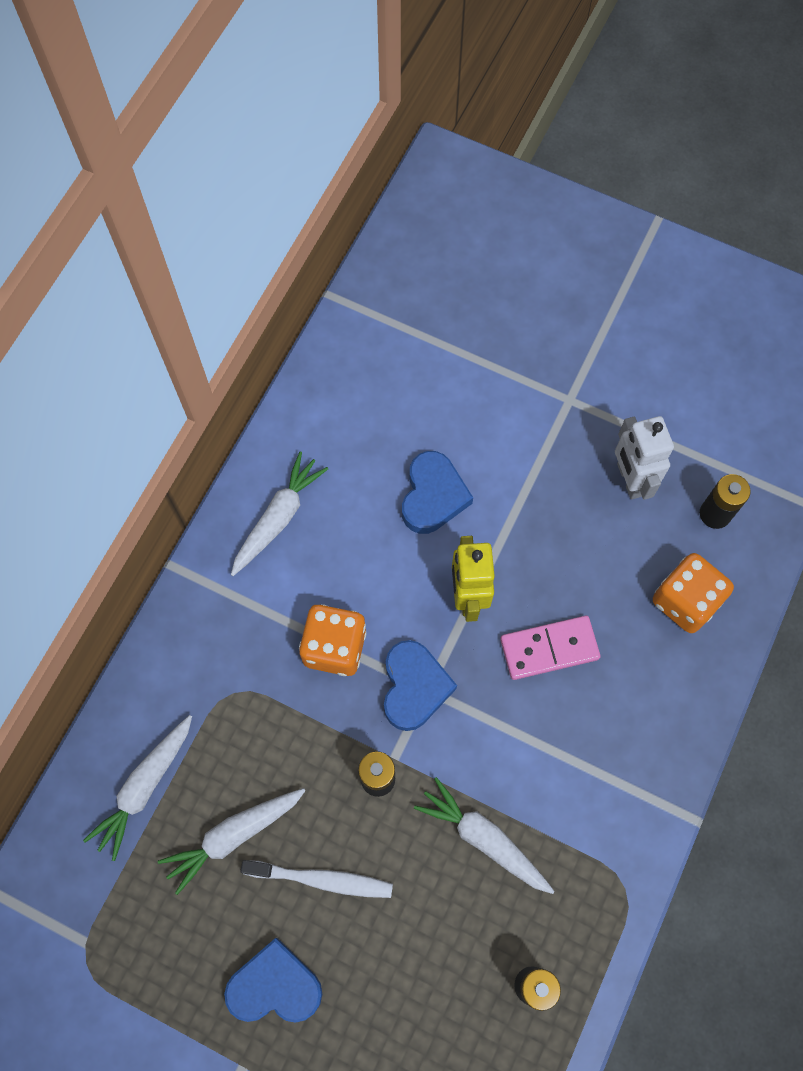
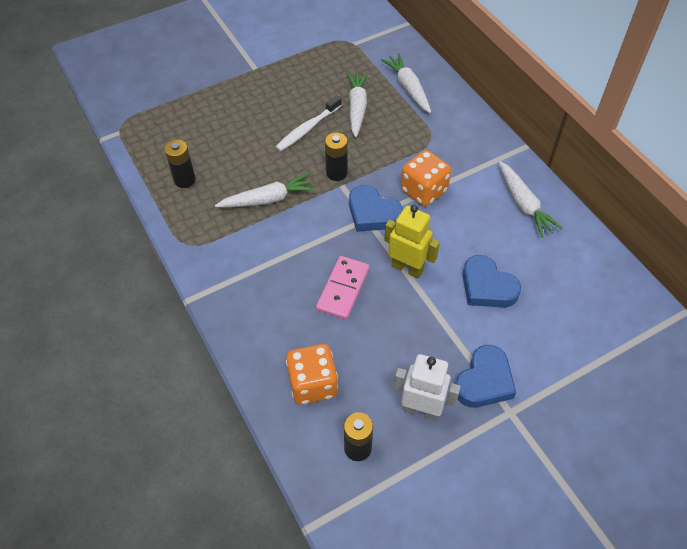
camera: 125 degrees right, 15 degrees down
blue heart [224,938,322,1023] -> blue heart moved to [455,345,516,408]

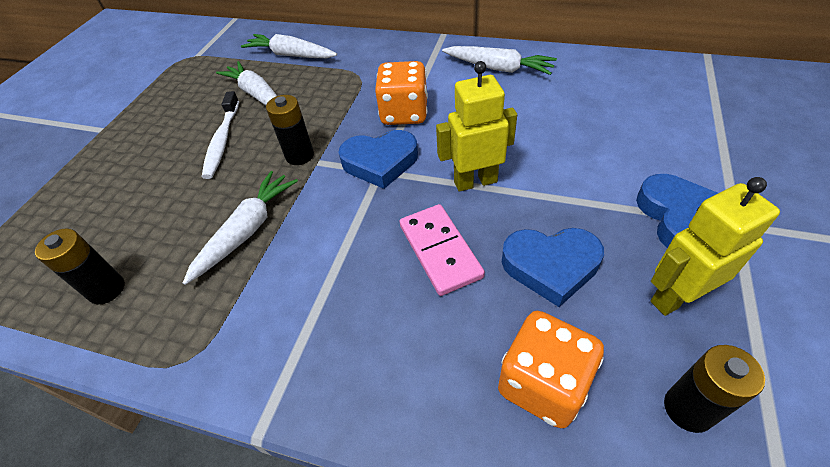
camera: 40 degrees left, 5 degrees down
white robot [394,354,461,421] -> yellow robot [651,177,780,316]
blue heart [463,255,521,308] -> blue heart moved to [502,228,604,307]

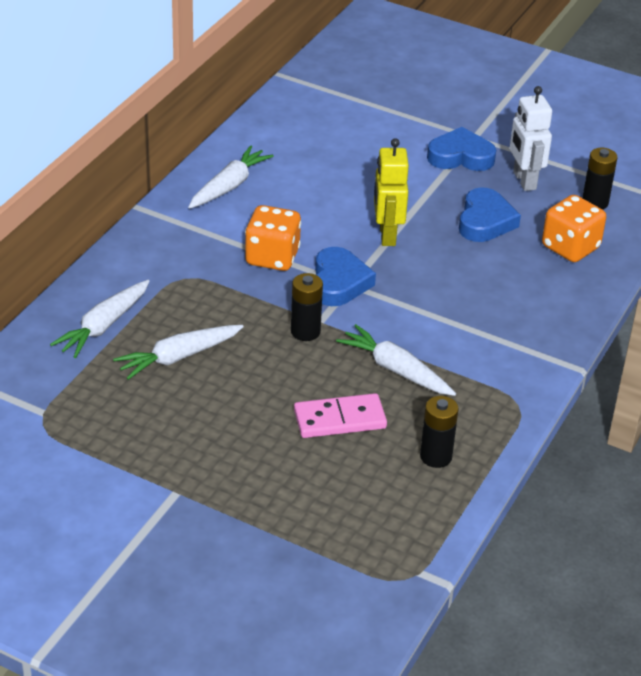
camera: 85 degrees left, 10 degrees down
white toothbrush [202,91,239,179] -> none
pink domino [399,204,485,296] -> pink domino moved to [294,393,387,438]
yellow robot [651,177,780,316] -> white robot [509,86,552,191]

